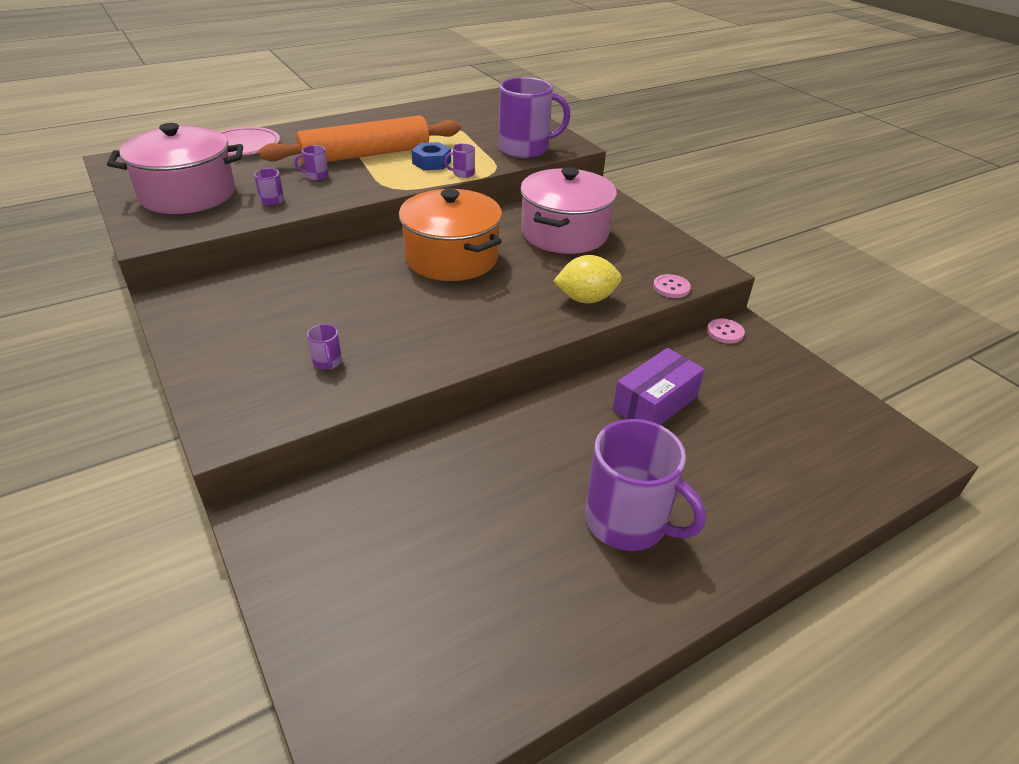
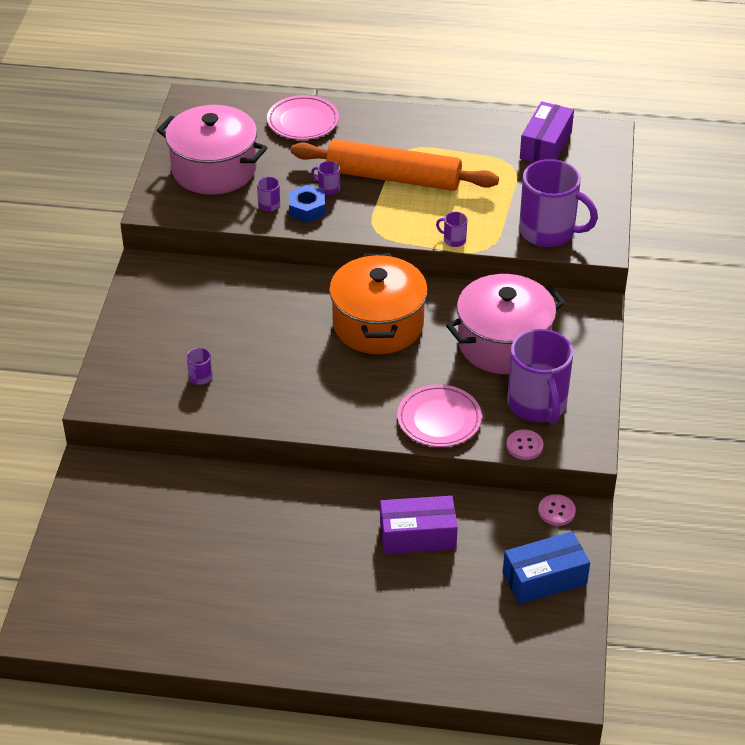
camera: 40 degrees right, 5 degrees up
blue nut [411,142,451,170] -> blue nut moved to [289,185,325,223]
yellow lemon [554,255,621,304] -> pink plate [397,385,482,447]
purple mug [585,419,706,551] -> purple mug moved to [507,329,573,423]
none -> blue box [503,531,590,604]
none -> purple box [520,101,574,162]

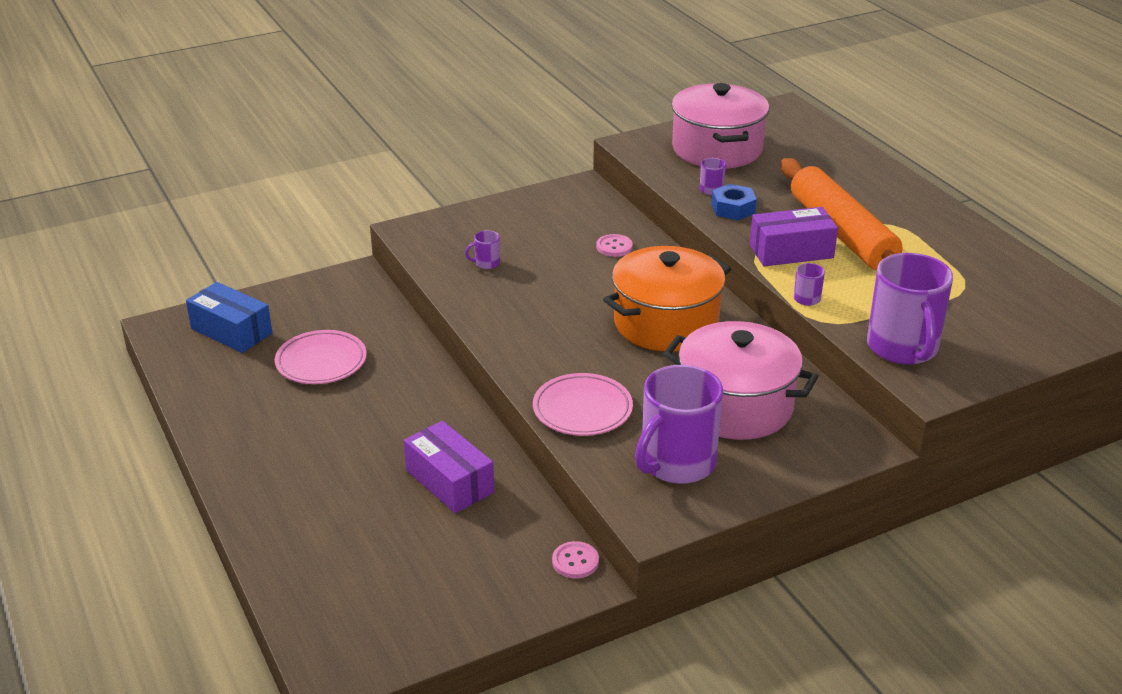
camera: 55 degrees right, 10 degrees down
pink plate [267,95,339,140] -> pink plate moved to [275,330,367,384]
purple mug [311,161,340,195] -> none
blue box [503,531,590,604] -> blue box moved to [186,282,272,353]
pink button [506,430,543,460] -> pink button moved to [596,234,633,257]
purple box [520,101,574,162] -> purple box moved to [750,207,838,266]

